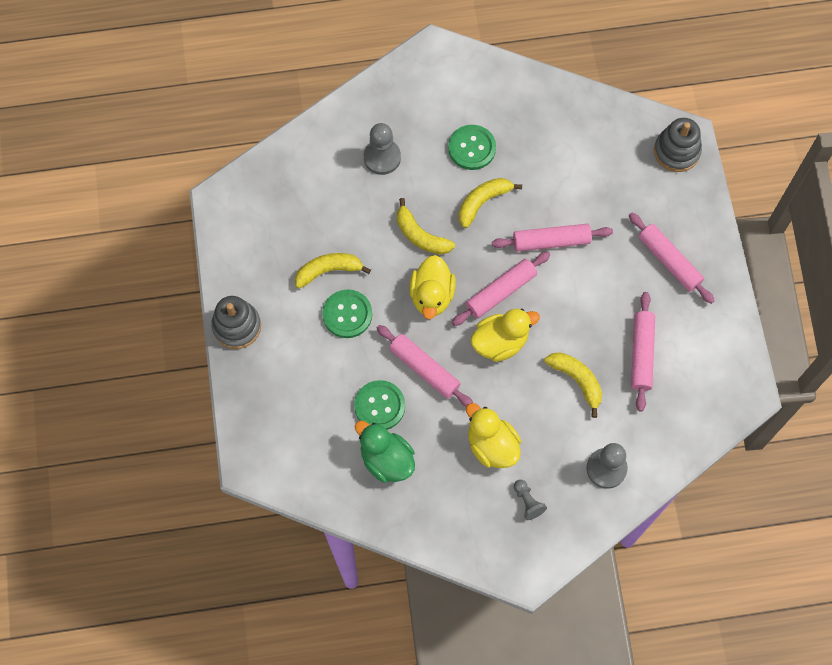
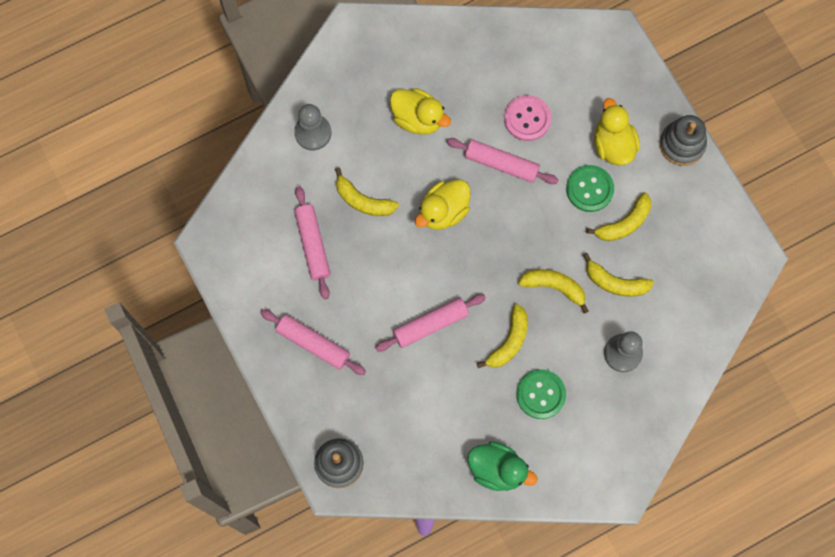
camera: 160 degrees right, 5 degrees up
green button [354,380,405,430] -> pink button [504,95,551,141]
green duck [355,421,415,483] -> green duck moved to [468,441,537,491]
yellow duck [409,255,456,319] -> yellow duck moved to [594,98,640,166]
pink rolling pin [452,252,550,326] -> none
grey pawn [514,480,547,520] -> none
none -> yellow banana [583,253,654,297]

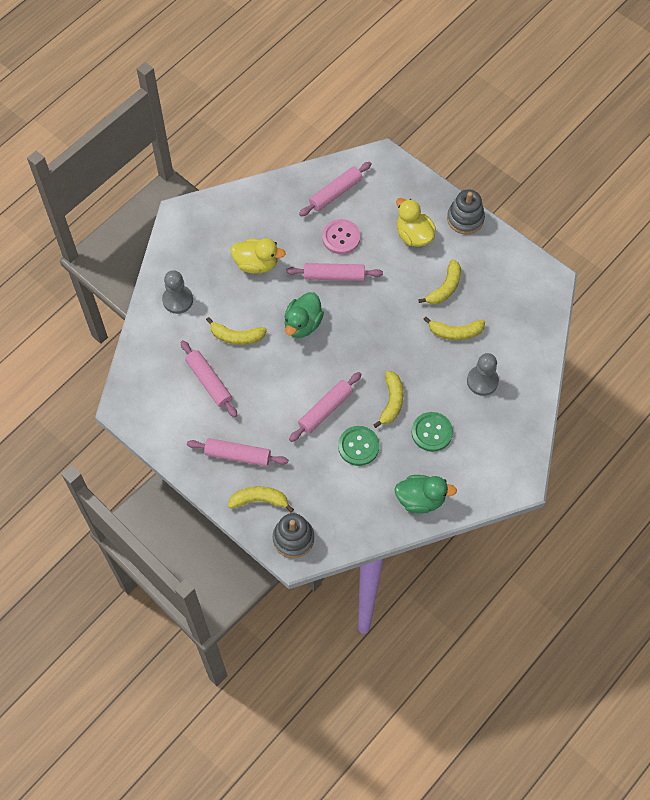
camera: 20 degrees left, 10 degrees down
yellow duck [415,180,470,230] -> green duck [284,292,324,338]
yellow banana [518,269,589,314] -> yellow banana moved to [228,486,294,513]
green button [566,165,614,212] -> green button moved to [338,426,380,466]
none -> pink rolling pin [299,162,372,217]

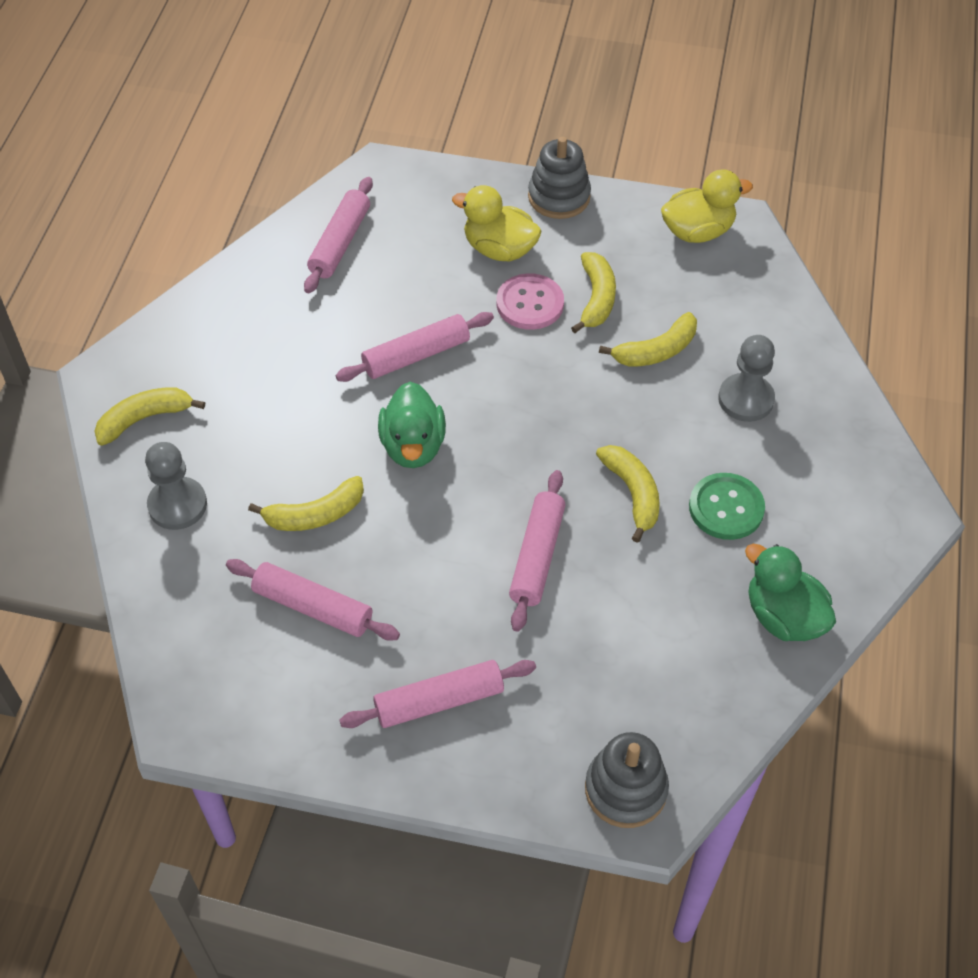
camera: 30 degrees left, 10 degrees down
yellow banana [228,486,294,513] -> yellow banana moved to [94,387,205,446]
yellow duck [231,238,286,273] -> yellow duck moved to [661,169,753,243]
pink button [322,219,360,254] -> pink button moved to [496,273,564,330]
green button [338,426,380,466] -> none
green duck [394,475,457,513] -> green duck turned 105 degrees counterclockwise [745,544,836,641]

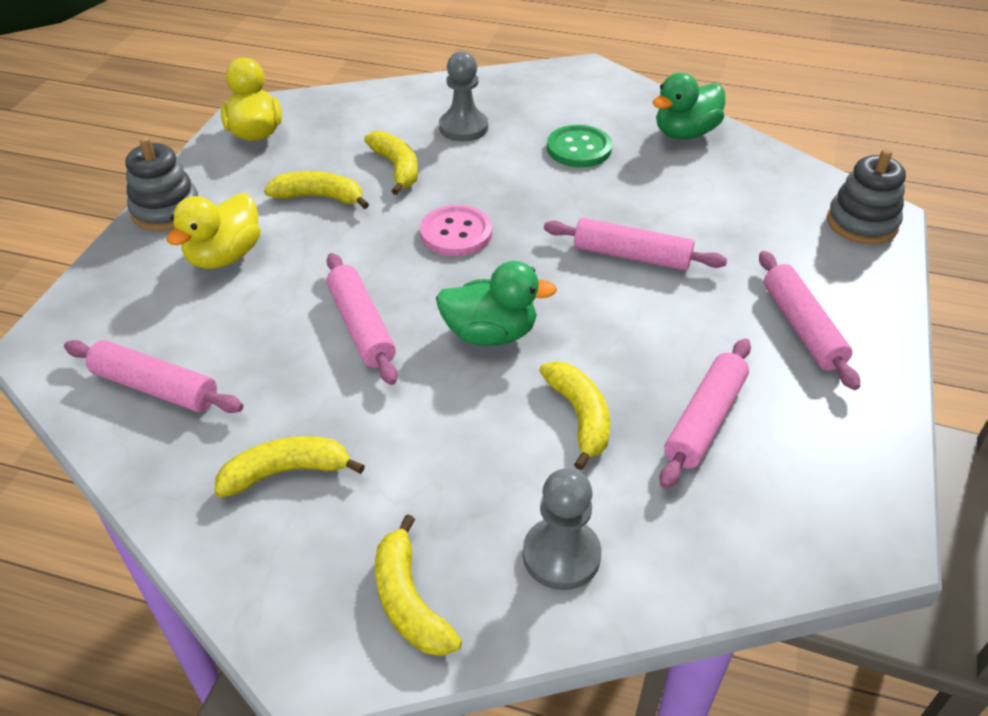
camera: 85 degrees left, 10 degrees down
pink button [496,273,564,330] -> pink button moved to [420,205,492,256]
yellow banana [596,445,660,543] -> yellow banana moved to [215,436,365,497]

